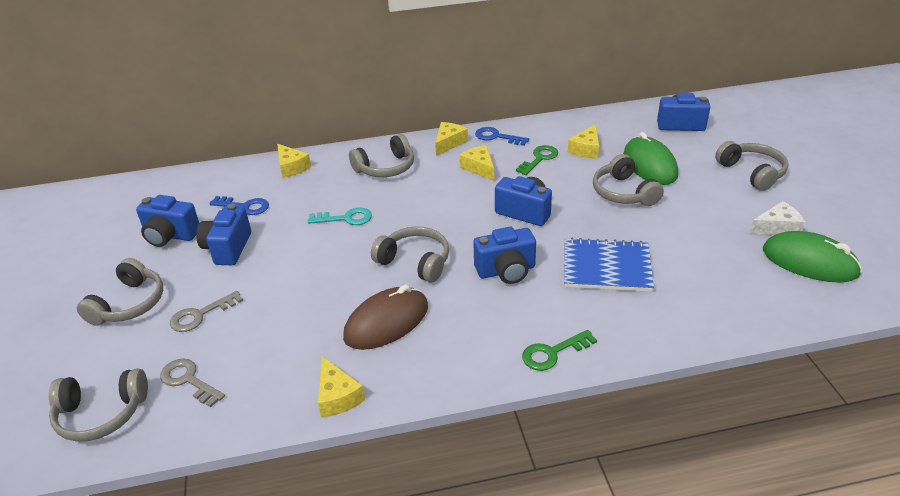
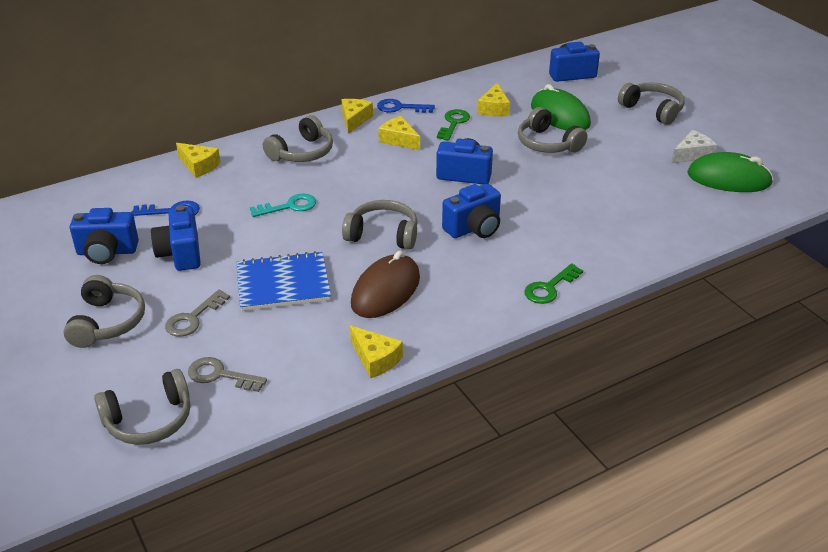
camera: 20 degrees left, 0 degrees up
blue notebook [564,238,654,292] -> blue notebook moved to [236,251,331,311]

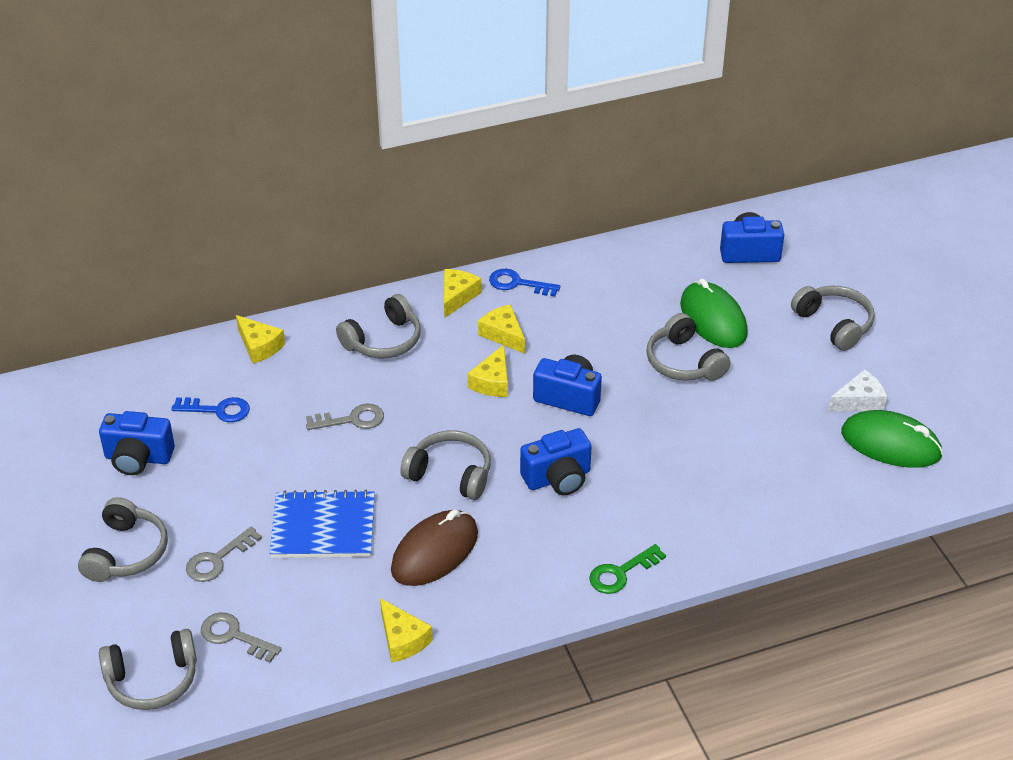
camera: 10 degrees right, 5 degrees up
blue camera [151,205,201,271] -> none
turquoise key [250,194,316,217] -> grey key [306,403,384,430]
green key [437,109,470,141] -> none
yellow cheese [477,83,510,116] -> yellow cheese moved to [468,345,508,397]

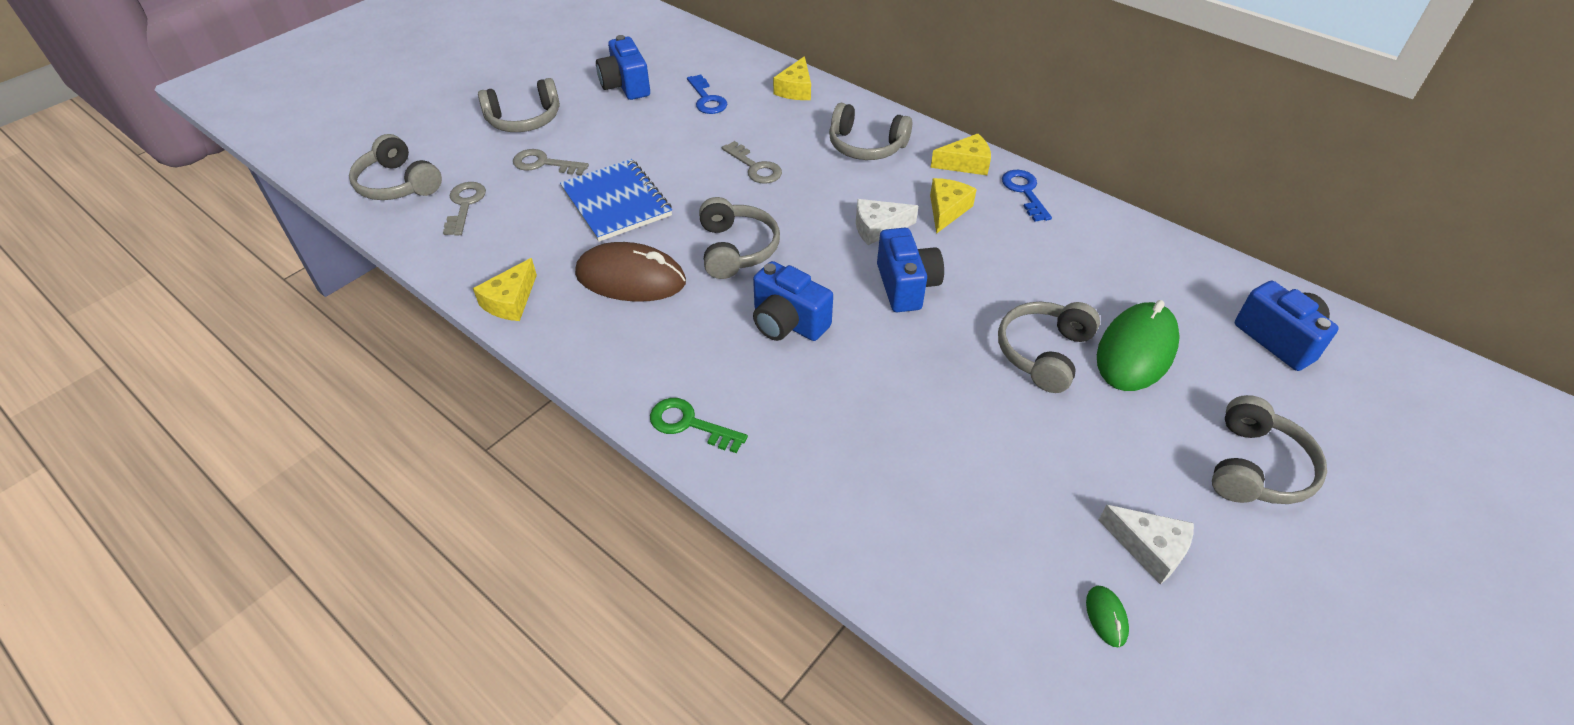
camera: 60 degrees right, 5 degrees up
yellow cheese [468,345,508,397] -> white cheese [856,199,918,245]
green mouse [841,410,943,468] -> green mouse [1086,586,1129,647], size x0.41

